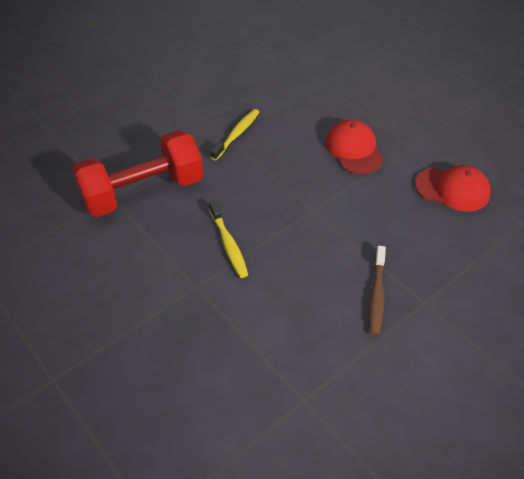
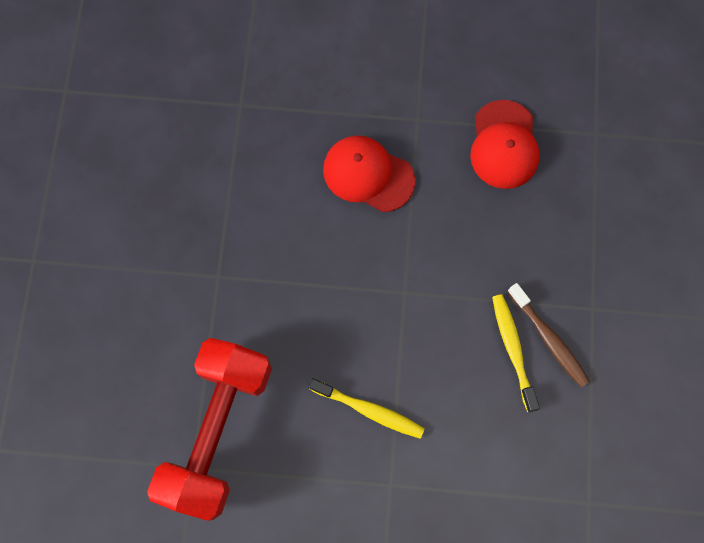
camera: 45 degrees left, 25 degrees up
yellow toothbrush [210,109,260,161] -> yellow toothbrush moved to [492,294,540,412]
red cap [415,165,491,212] -> red cap turned 120 degrees clockwise [470,100,540,189]

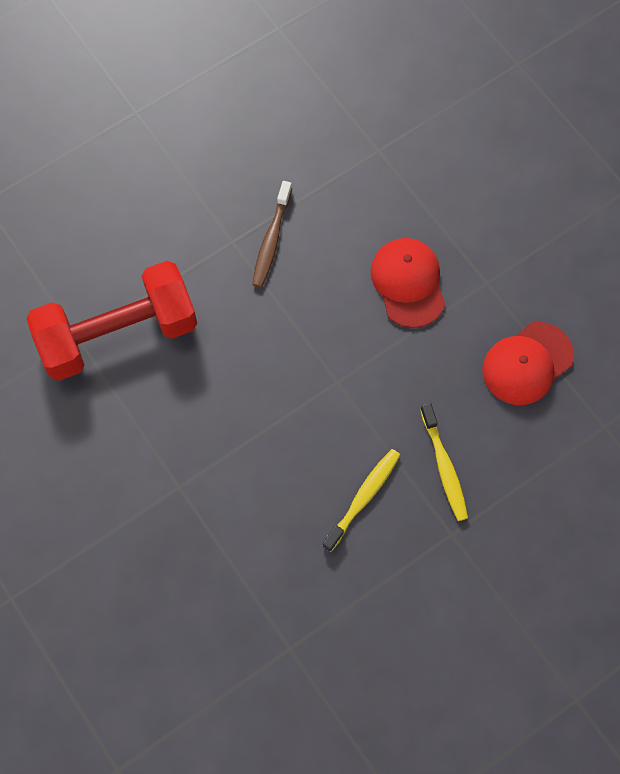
camera: 50 degrees right, 5 degrees down
yellow toothbrush [308,378,425,439] -> yellow toothbrush moved to [420,403,468,521]
brown toothbrush [507,283,590,388] -> brown toothbrush moved to [252,181,292,288]

